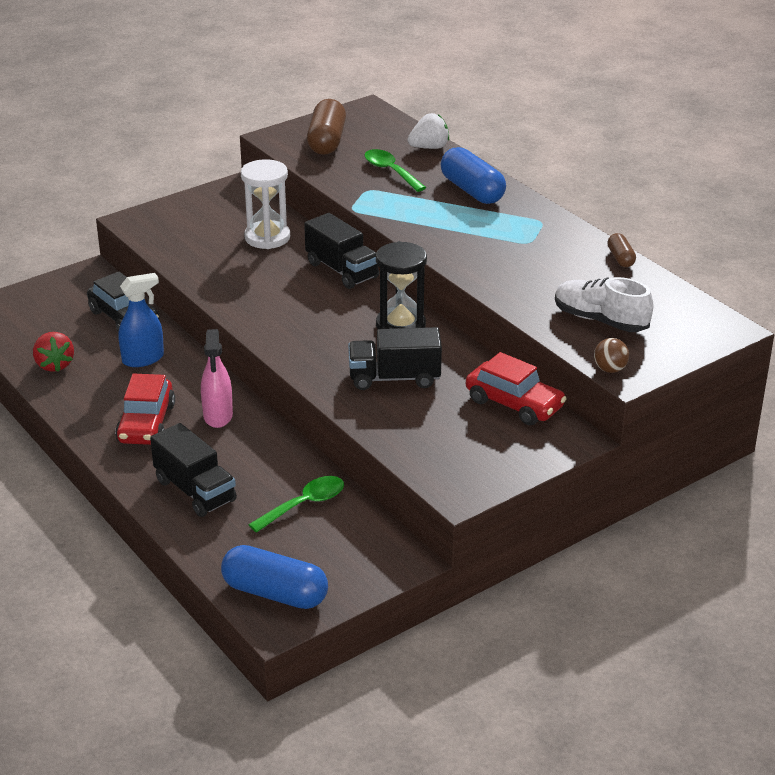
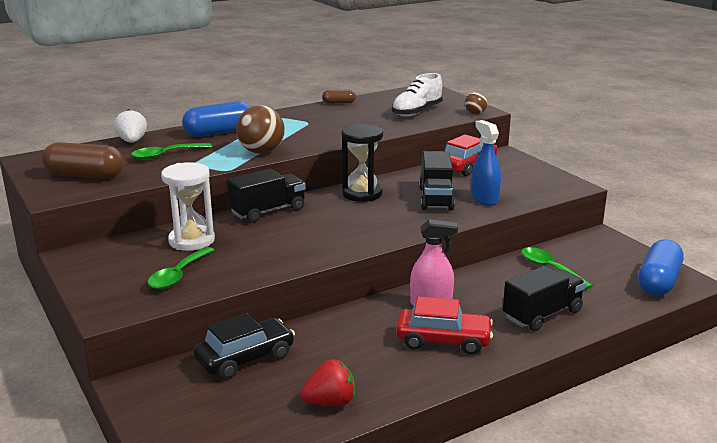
camera: 85 degrees left, 10 degrees down
blue spray bottle [118,273,164,367] -> blue spray bottle moved to [471,120,501,206]
none -> green spoon [147,247,214,289]
none -> brown ball [236,105,285,154]

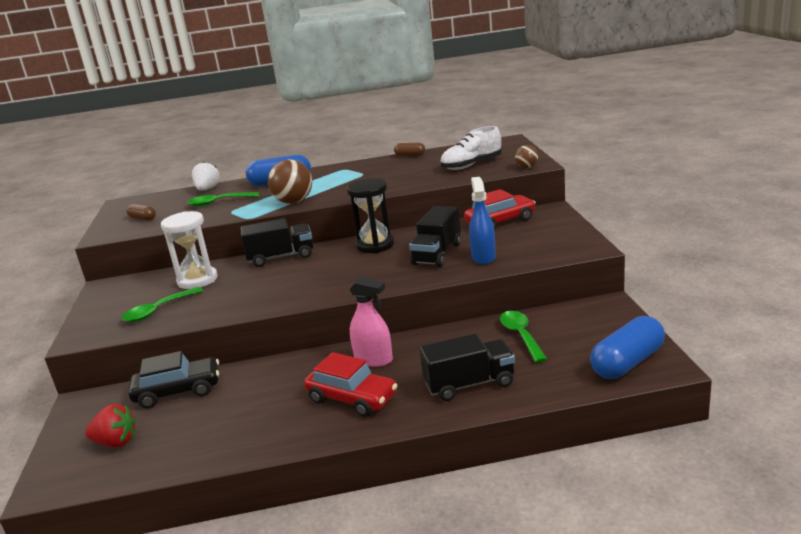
camera: 25 degrees right, 0 degrees up
brown capsule [42,142,124,179] -> brown capsule [126,204,156,221], size x0.52
red strawberry [300,359,355,406] -> red strawberry moved to [85,404,136,447]

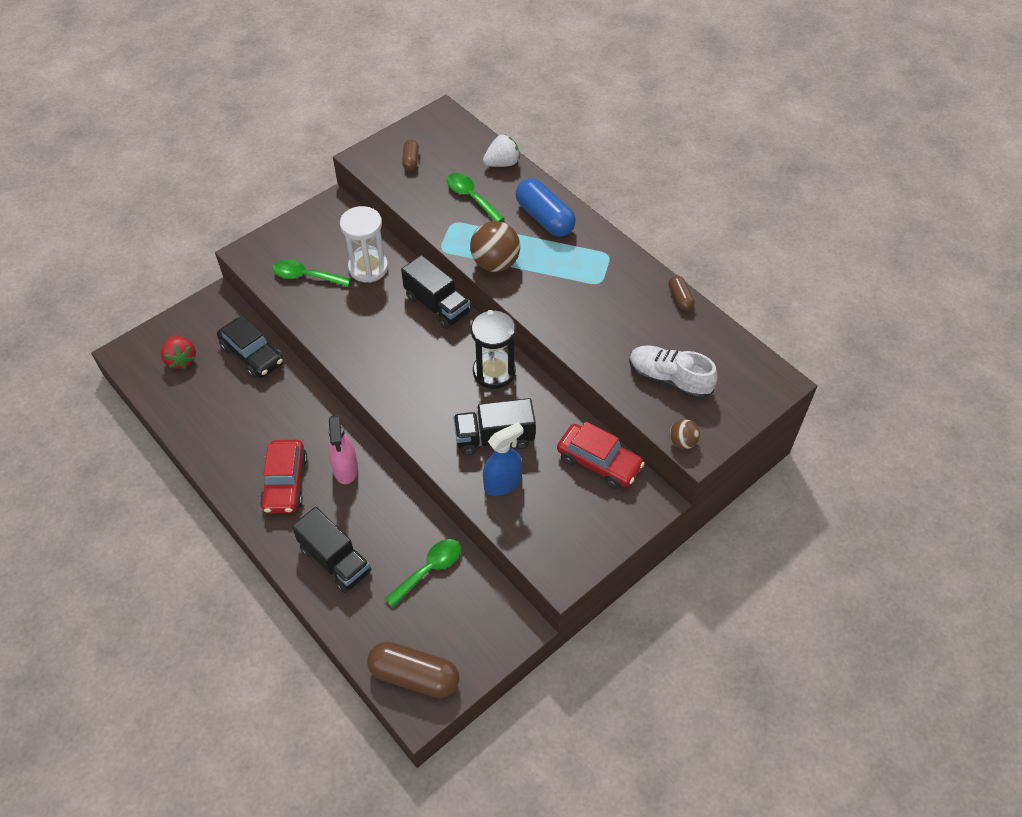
camera: 55 degrees right, 30 degrees up
blue capsule [590,316,665,379] -> brown capsule [367,642,459,698]

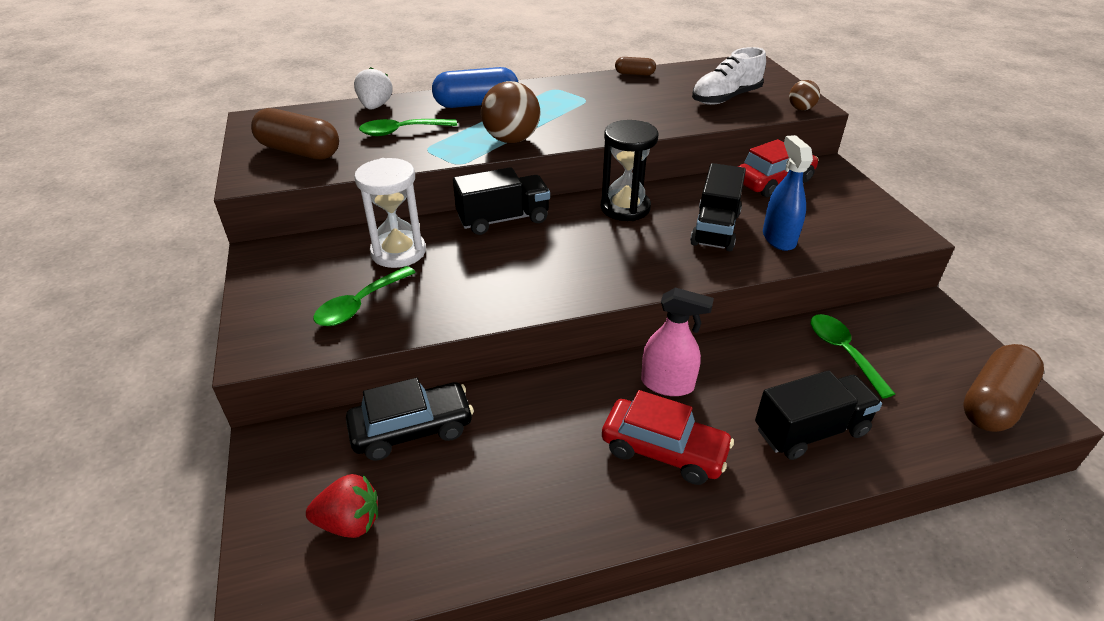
camera: 65 degrees left, 15 degrees down
brown capsule [402,139,419,171] -> brown capsule [251,108,339,159], size x1.94

